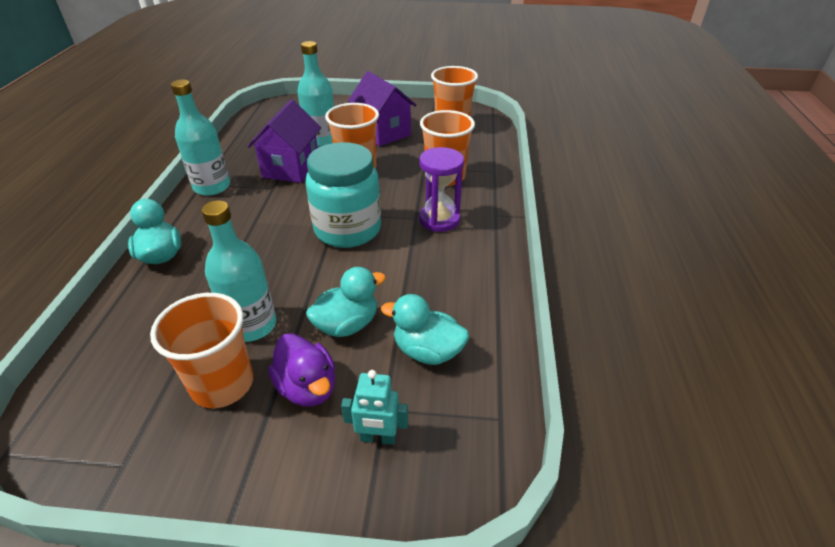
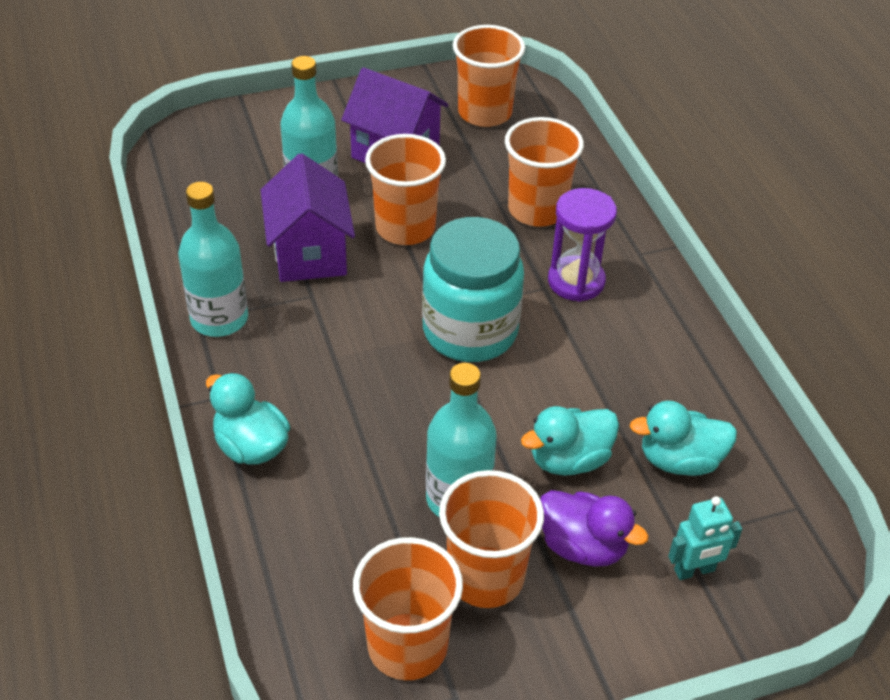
camera: 25 degrees left, 5 degrees up
turquoise duck [306,267,386,337] -> turquoise duck turned 150 degrees counterclockwise [521,406,619,476]
none -> orange cup [353,537,463,680]

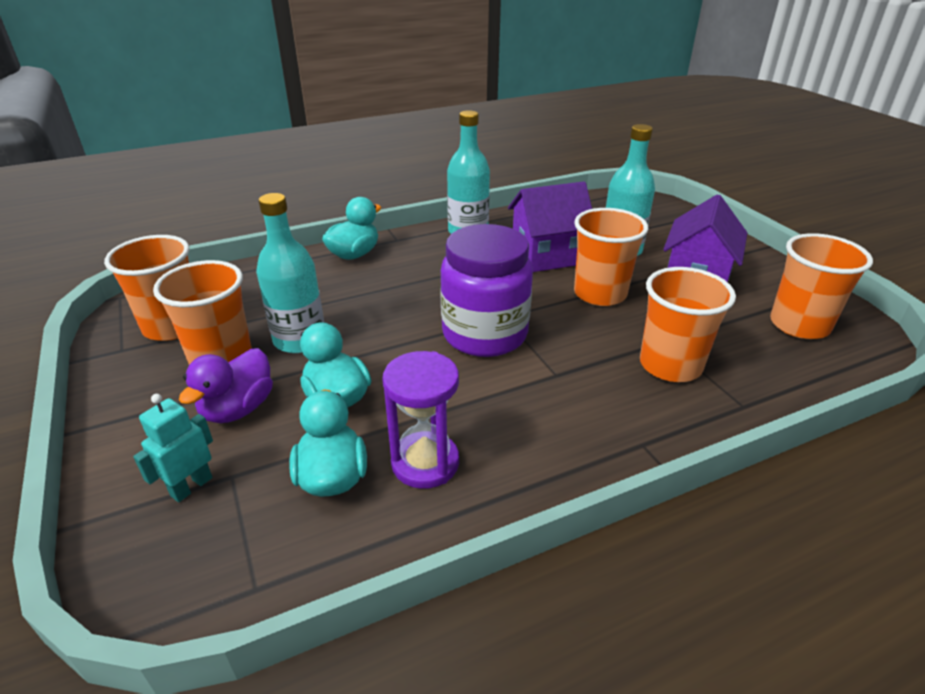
camera: 85 degrees right, 10 degrees down
turquoise jar [422,217,524,362] -> purple jar [440,224,533,357]
purple hourglass [548,188,617,302] -> purple hourglass moved to [382,351,459,489]
turquoise robot [668,496,742,580] -> turquoise robot turned 60 degrees clockwise [133,394,213,502]

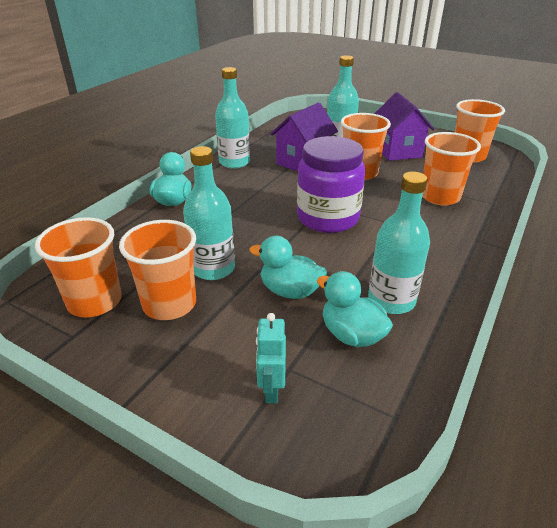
camera: 35 degrees left, 0 degrees up
purple duck [179,348,273,423] -> none
purple hourglass [382,351,459,489] -> turquoise bottle [368,172,430,314]

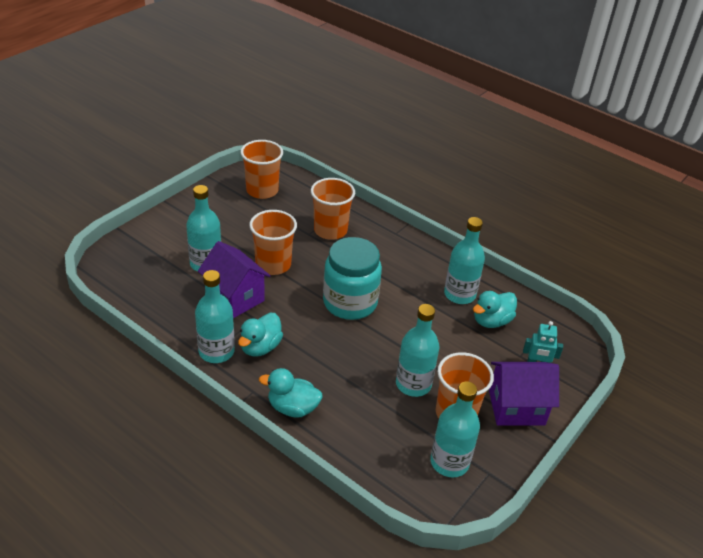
camera: 85 degrees left, 5 degrees up
orange cup [35,217,122,317] -> turquoise bottle [430,381,480,477]
turquoise duck [249,236,327,299] -> turquoise duck moved to [238,313,283,356]
purple jar [297,136,365,233] -> turquoise jar [323,237,382,320]
purple house [374,92,434,161] -> purple house moved to [489,362,559,426]

